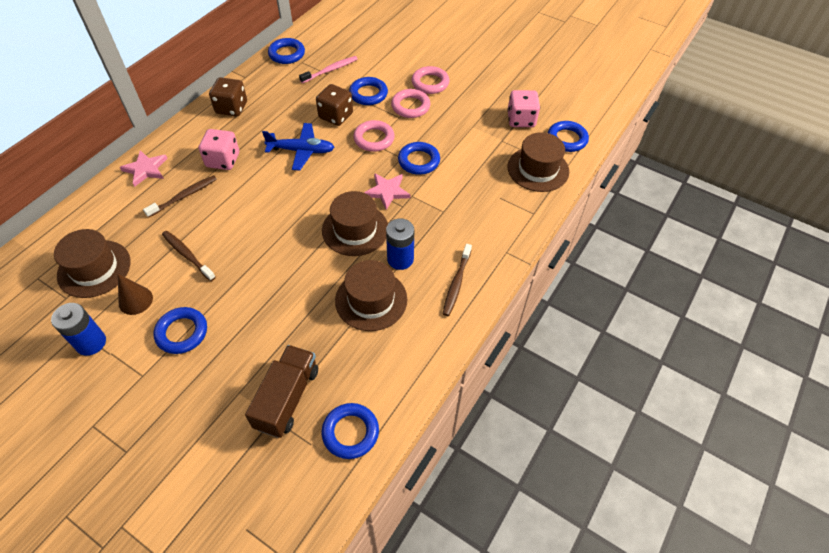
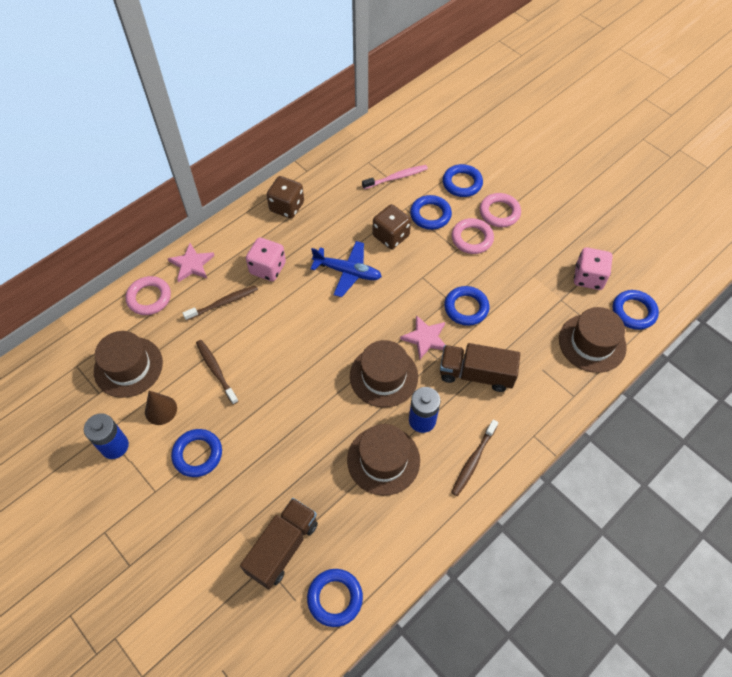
camera: 15 degrees right, 5 degrees up
blue ring [268,38,305,64] -> blue ring moved to [443,164,483,197]
pink ring [353,120,395,152] -> pink ring moved to [126,276,171,315]
none -> brown truck [440,343,520,392]

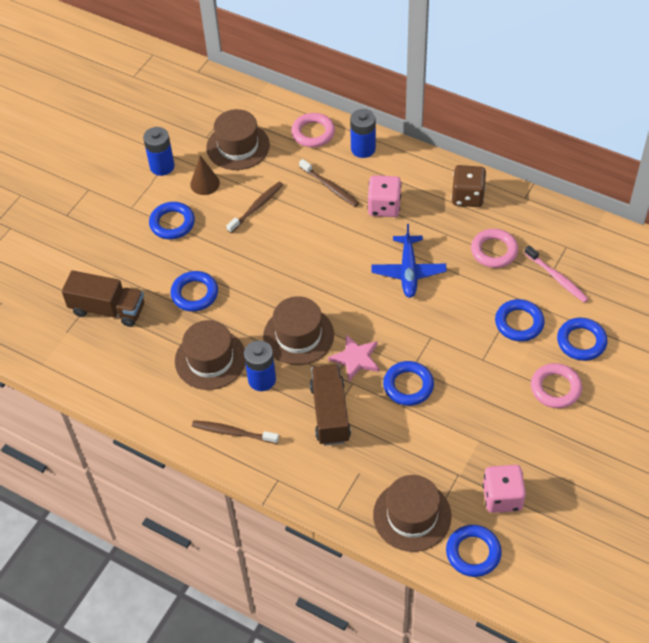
camera: 75 degrees right, 5 degrees down
pink star [167,243,215,283] -> blue battery [350,109,376,158]
blue ring [307,569,363,627] -> blue ring moved to [170,271,218,312]
brown dice [373,204,411,249] -> none
pink ring [451,218,494,254] -> pink ring moved to [471,229,518,268]

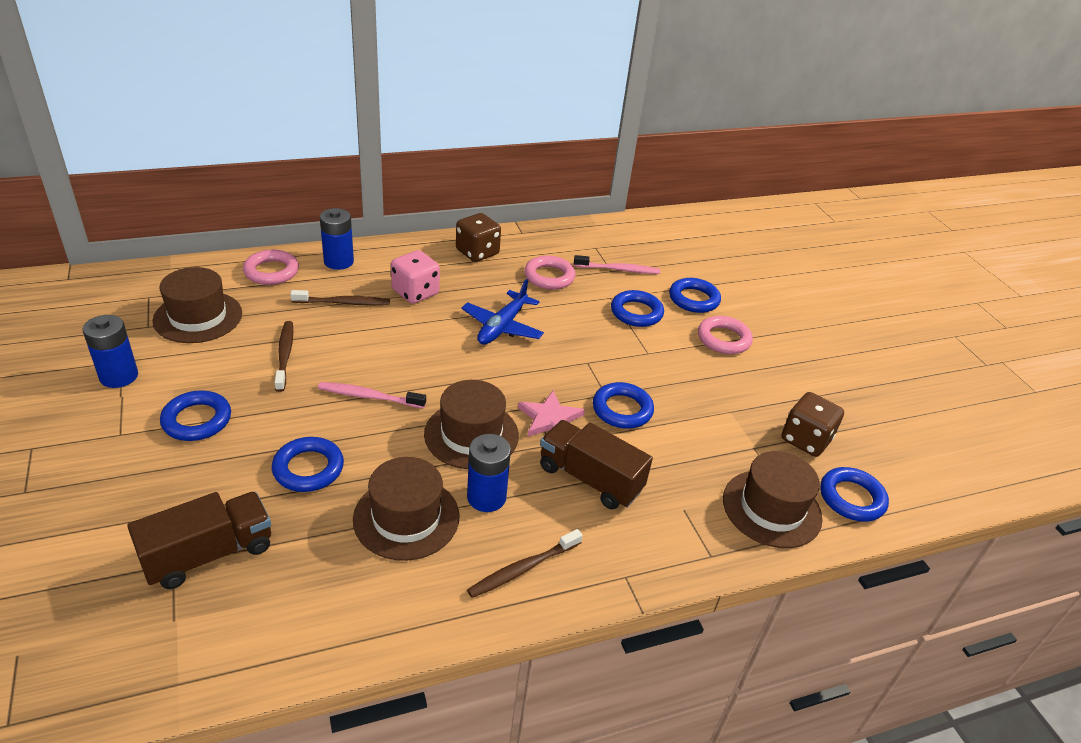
camera: 55 degrees left, 15 degrees down
brown cone [190,155,220,195] -> none
blue plane [371,224,447,298] -> blue plane turned 75 degrees clockwise [462,279,544,345]
pink dice [483,465,526,513] -> brown dice [781,392,844,457]
none -> pink toothbrush [318,382,426,408]

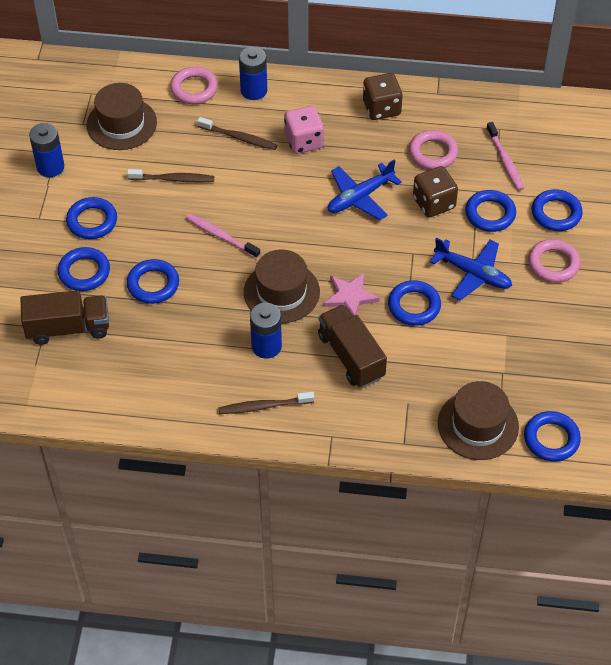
camera: 30 degrees right, 15 degrees up
brown toothbrush [275,321,293,392] -> brown toothbrush turned 75 degrees clockwise [127,169,214,182]
brown hat [353,457,460,561] -> none
pink toothbrush [574,255,660,274] -> pink toothbrush turned 45 degrees clockwise [486,122,524,191]
brown dice [781,392,844,457] -> brown dice moved to [413,166,458,217]
none -> blue ring [58,247,110,291]
none -> blue plane [430,238,512,301]

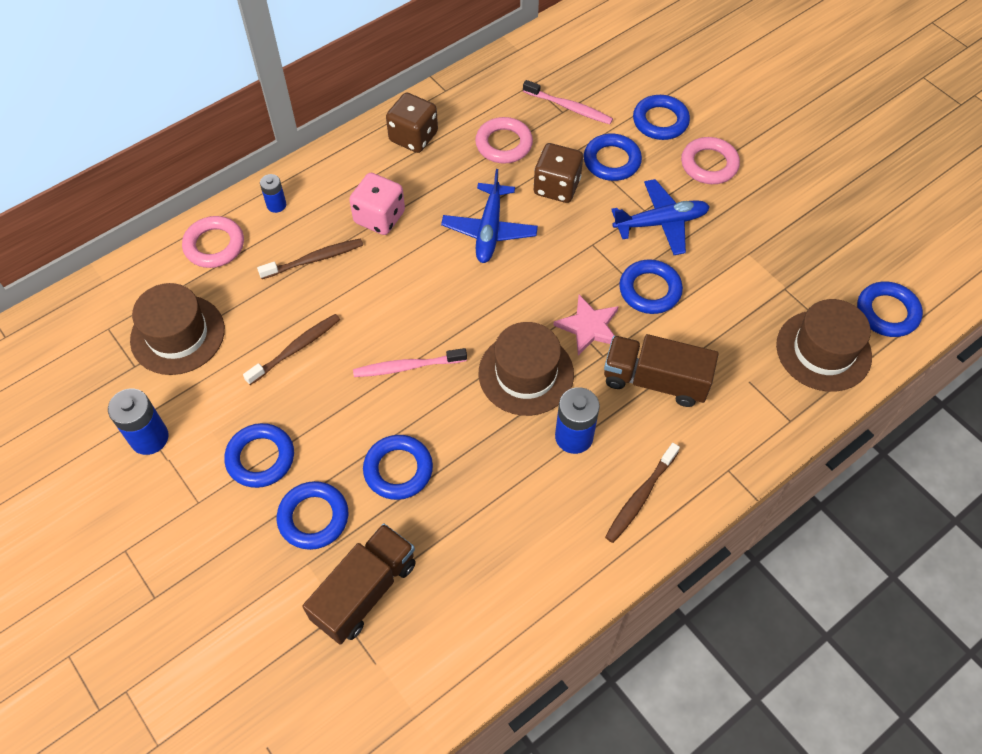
camera: 45 degrees left, 5 degrees up
blue battery [239,47,267,100] -> blue battery [260,174,286,213], size x0.59

